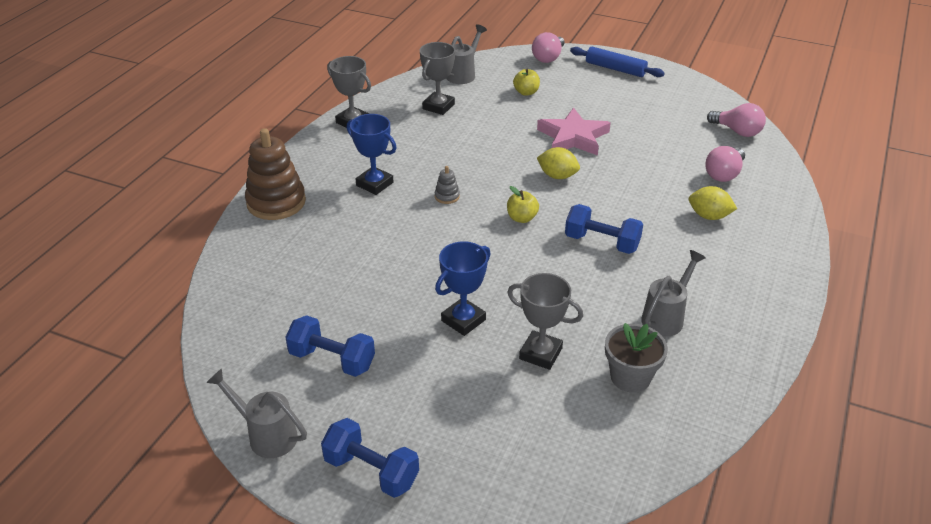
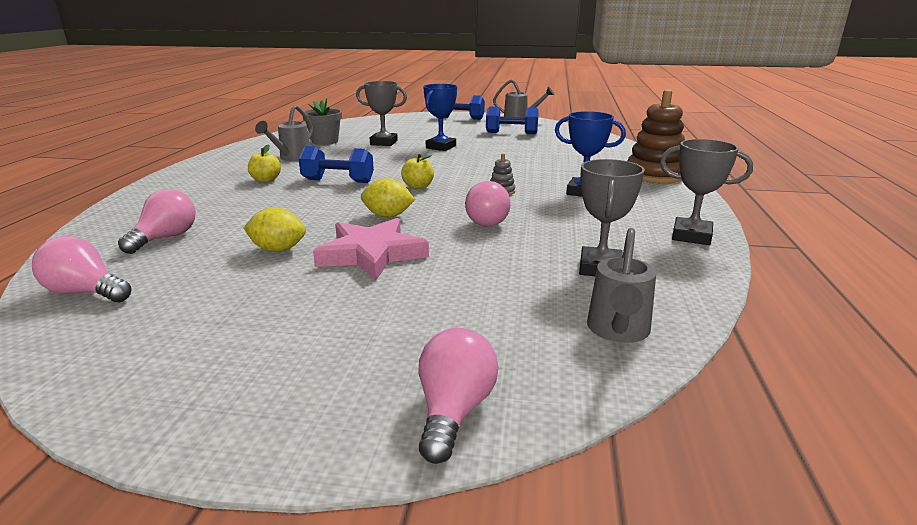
camera: 165 degrees right, 15 degrees down
yellow apple [513,68,540,96] -> yellow apple moved to [248,145,281,182]
blue rolling pin [570,47,665,77] -> none
yellow lemon [689,186,737,220] -> yellow lemon moved to [244,207,306,252]
none -> pink light bulb [465,181,511,227]

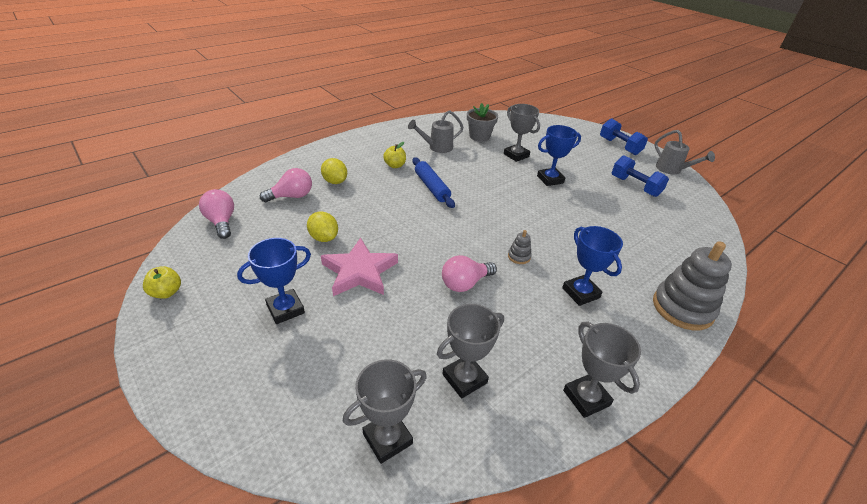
camera: 40 degrees right, 15 degrees up
blue dumbbell [299,146,374,183] -> blue rolling pin [412,157,455,208]
yellow lemon [361,178,415,217] -> yellow lemon moved to [321,158,347,184]
yellow apple [401,154,434,189] -> yellow apple moved to [143,266,181,299]
pink light bulb [419,328,499,464] -> none
grey watering can [587,228,656,343] -> grey trophy [343,359,427,464]
brown stacking toy [627,90,685,183] -> grey stacking toy [653,241,732,330]
none -> blue trophy [237,238,311,324]

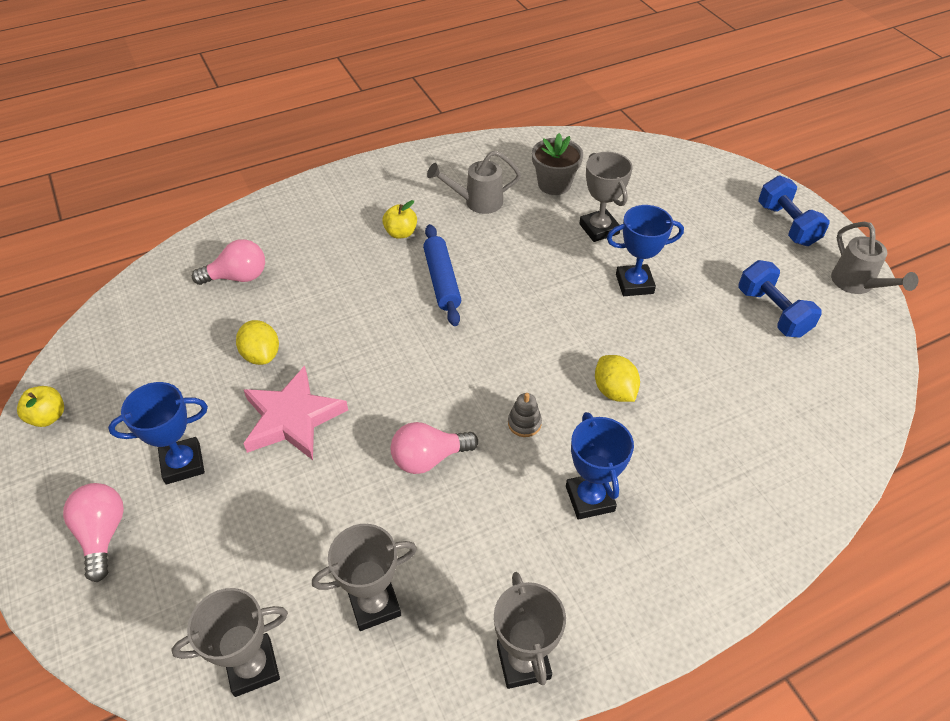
camera: 15 degrees right, 10 degrees up
pink light bulb [199,189,234,239] -> pink light bulb moved to [63,483,124,582]
yellow lemon [321,158,347,184] -> yellow lemon moved to [595,355,640,402]
grey stacking toy [653,241,732,330] -> none

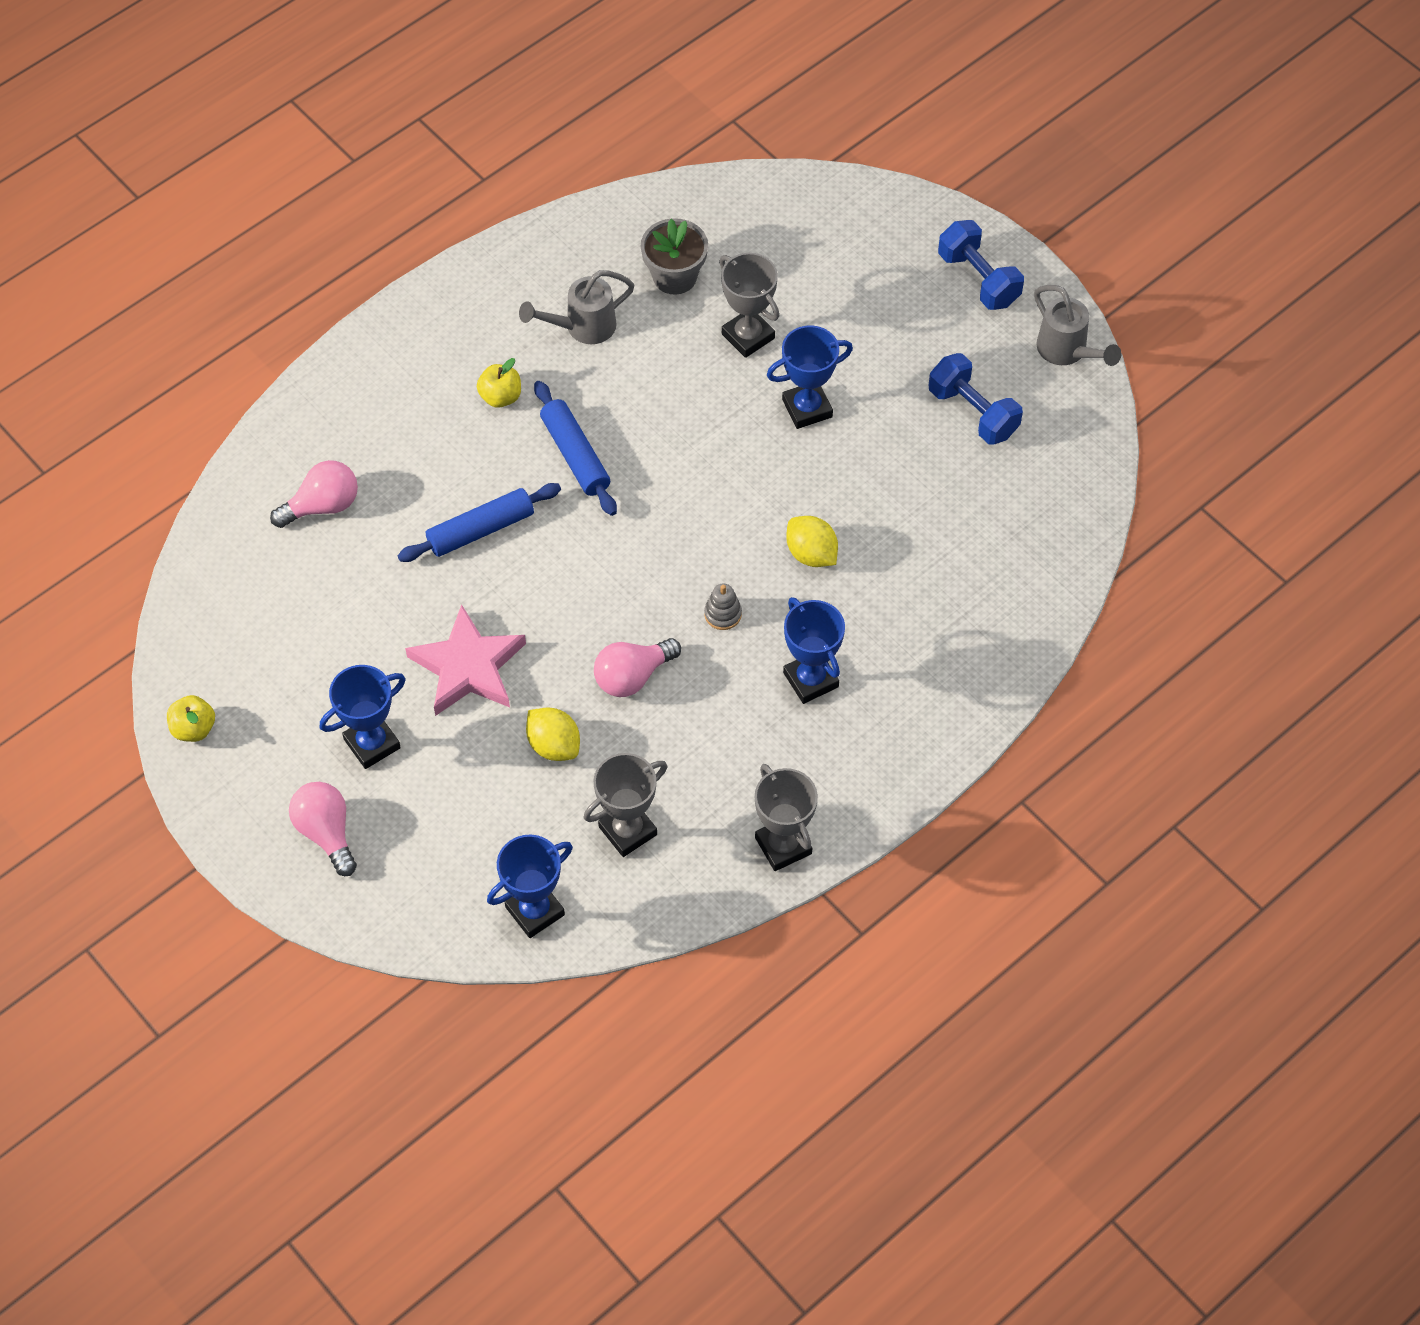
camera: 15 degrees left, 10 degrees up
grey trophy [171,588,288,697] -> blue trophy [487,834,573,938]
yellow lemon [236,320,279,365] -> yellow lemon moved to [526,708,580,761]
none -> blue rolling pin [397,483,561,562]

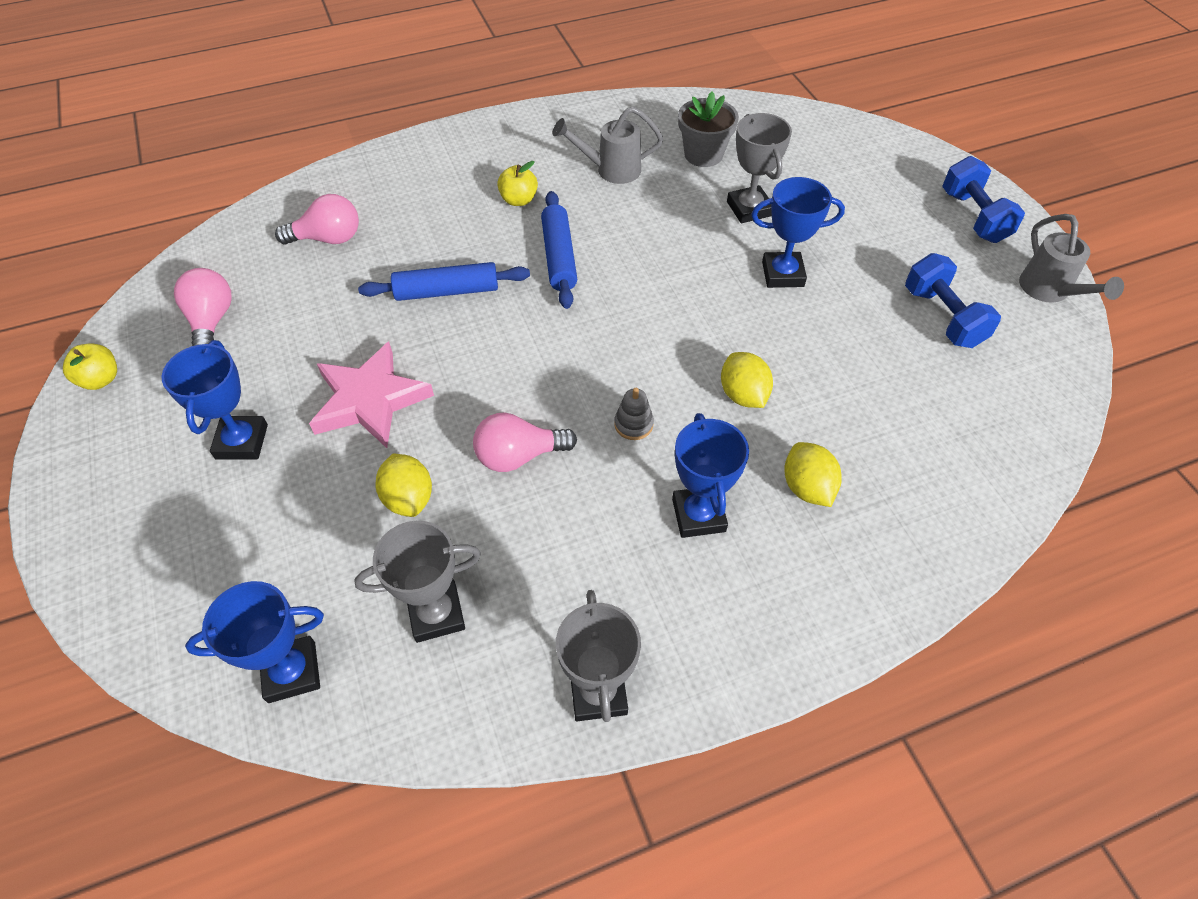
camera: 20 degrees right, 5 degrees down
pink light bulb [289,782,357,876] -> pink light bulb moved to [174,268,232,346]
blue trophy [320,665,406,769] -> blue trophy turned 75 degrees counterclockwise [162,340,268,460]
none -> yellow lemon [784,442,842,507]

